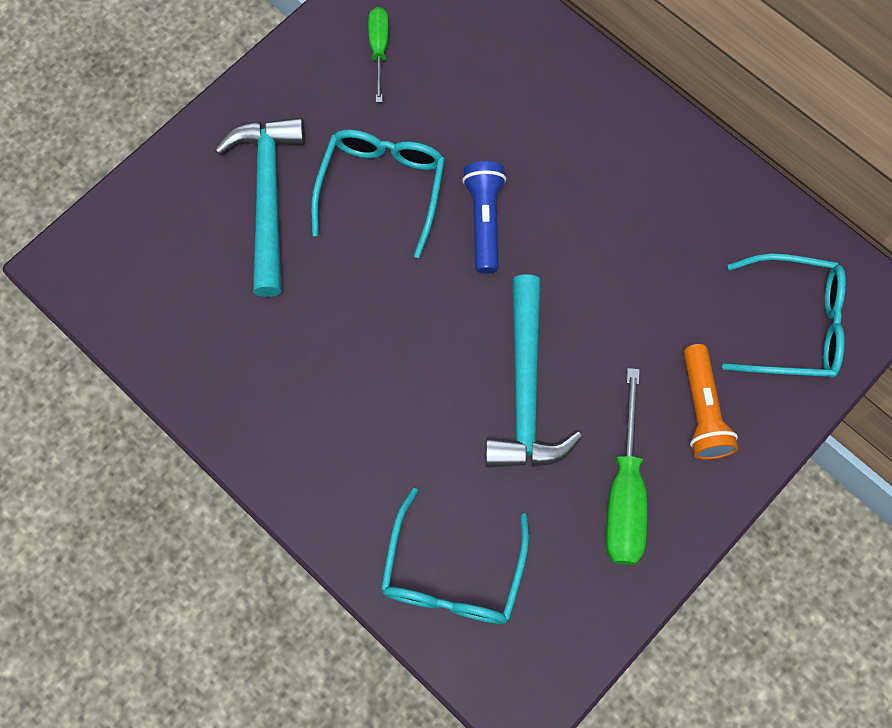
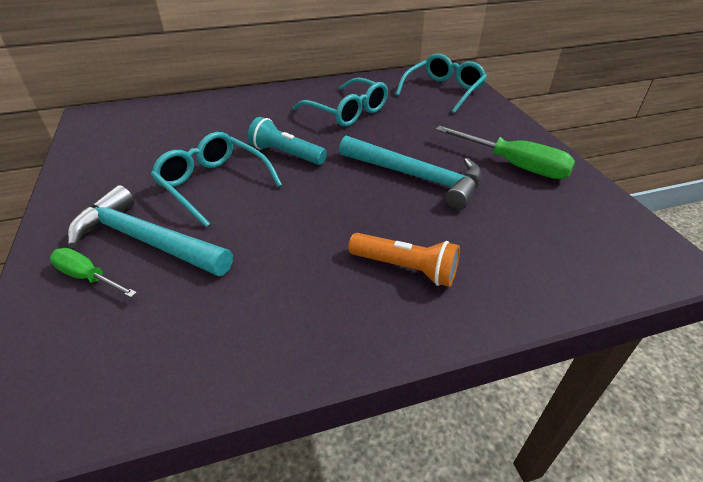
camera: 60 degrees left, 30 degrees down
green screwdriver [368,7,389,102] -> green screwdriver moved to [50,248,137,297]
turquoise glasses [381,488,529,624] -> turquoise glasses moved to [293,78,388,127]
blue flashlight [462,161,506,274] -> turquoise flashlight [248,117,327,165]
orange flashlight [684,344,738,460] -> orange flashlight moved to [348,233,460,287]

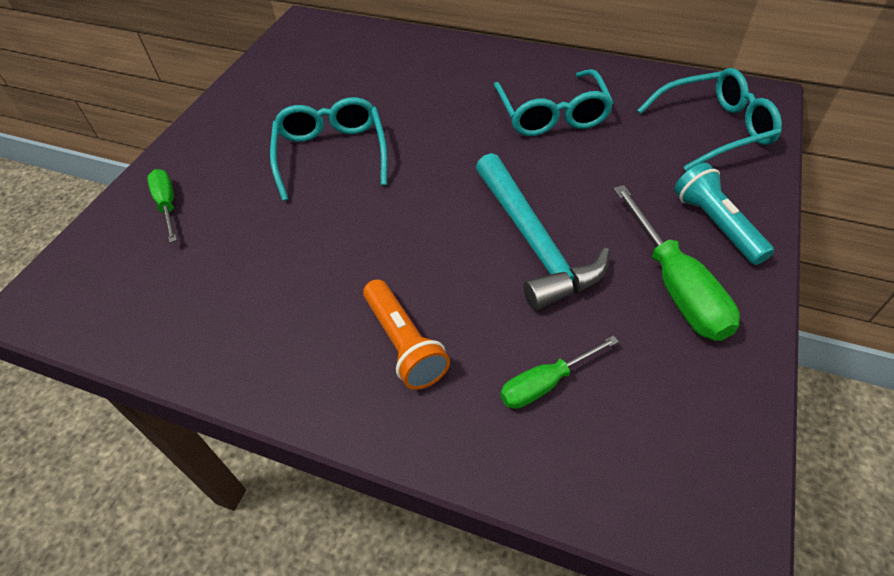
camera: 40 degrees right, 10 degrees up
turquoise hammer [67,185,233,276] -> none
turquoise flashlight [248,117,327,165] -> turquoise flashlight moved to [674,163,774,265]
none -> green screwdriver [500,336,619,409]

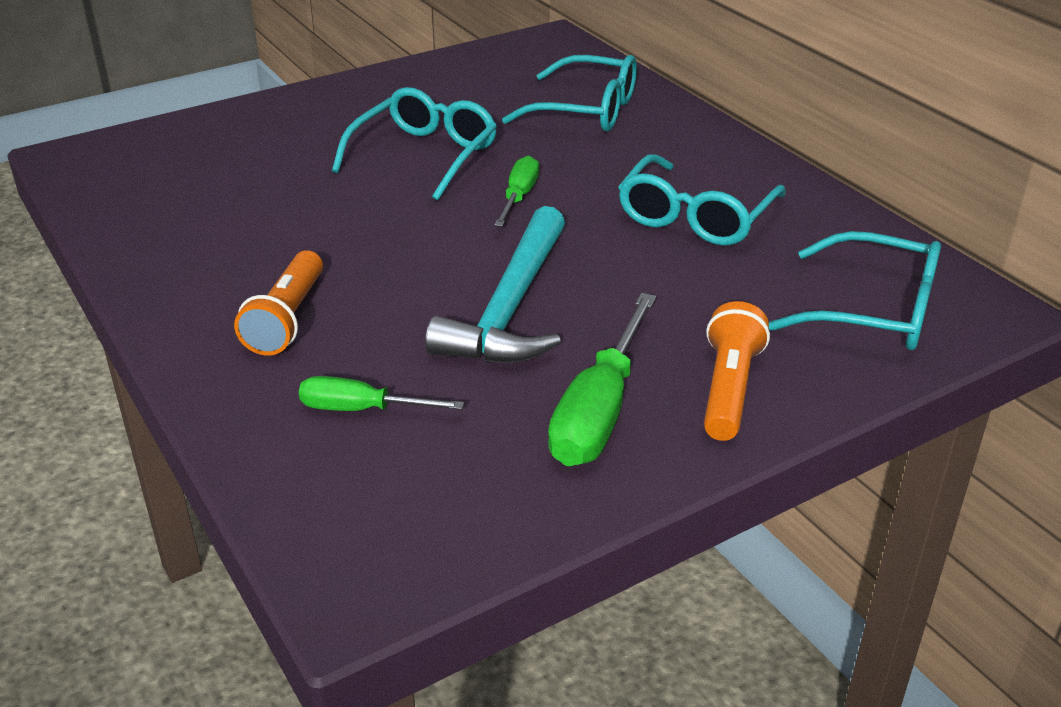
camera: 35 degrees right, 15 degrees down
green screwdriver [147,169,177,243] -> green screwdriver moved to [494,156,539,227]
turquoise flashlight [674,163,774,265] -> orange flashlight [704,301,770,441]
none -> turquoise glasses [502,55,637,131]

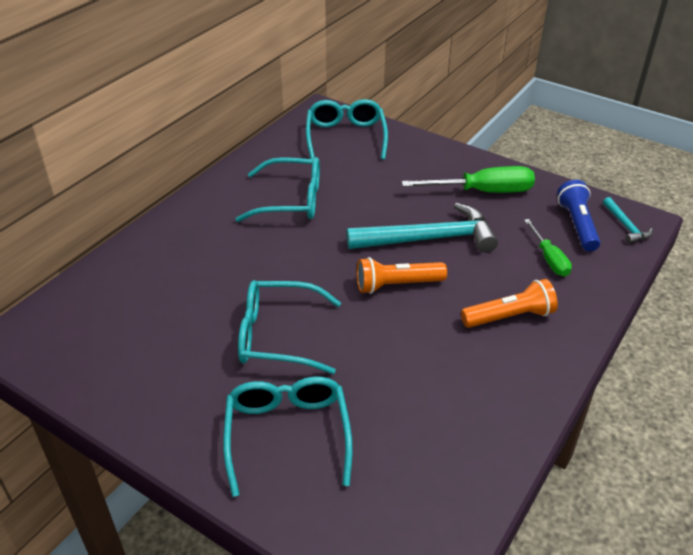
camera: 115 degrees left, 5 degrees up
green screwdriver [494,156,539,227] -> none
turquoise glasses [502,55,637,131] -> turquoise glasses moved to [223,377,353,497]
orange flashlight [704,301,770,441] -> orange flashlight moved to [357,257,447,294]
none -> blue flashlight [557,180,601,252]
none -> turquoise hammer [603,197,653,244]

